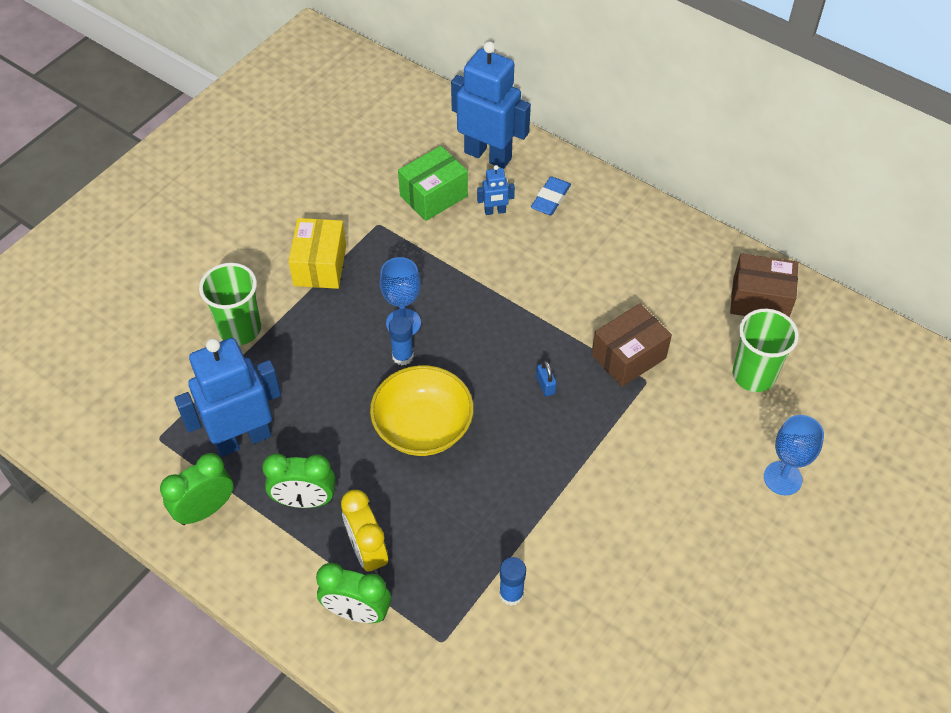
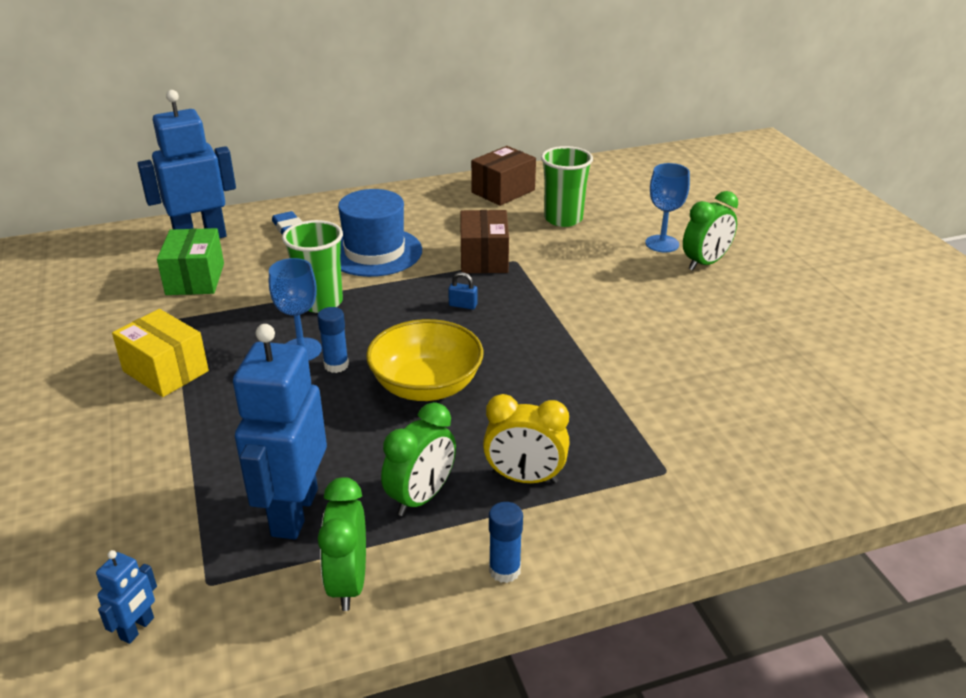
camera: 55 degrees left, 20 degrees down
green cup [199,263,261,345] -> green cup moved to [282,220,343,313]
green clock [316,563,391,623] -> green clock moved to [683,191,738,270]
blue robot [477,165,515,215] -> blue robot moved to [96,550,157,644]
blue glue stick [499,557,526,606] -> blue glue stick moved to [489,502,523,583]
none -> blue hat [338,189,422,277]

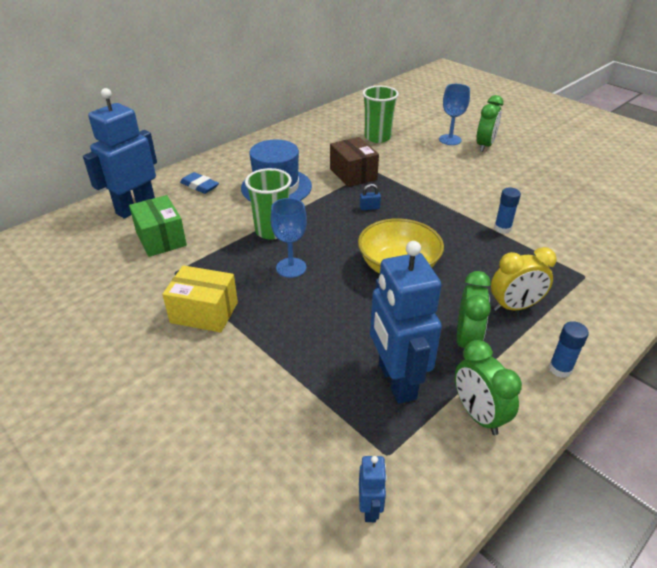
camera: 25 degrees left, 5 degrees up
blue glue stick [317,307,349,373] -> blue glue stick moved to [494,188,521,234]
brown box [471,146,536,206] -> none

